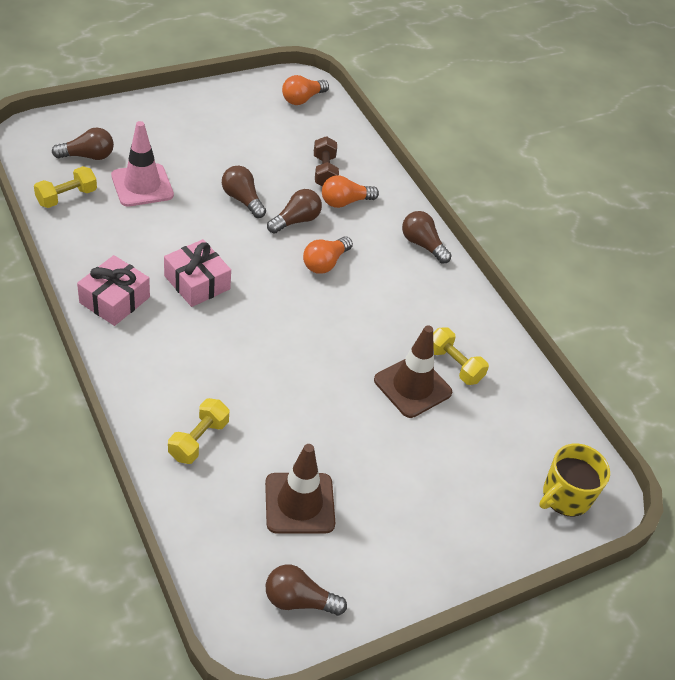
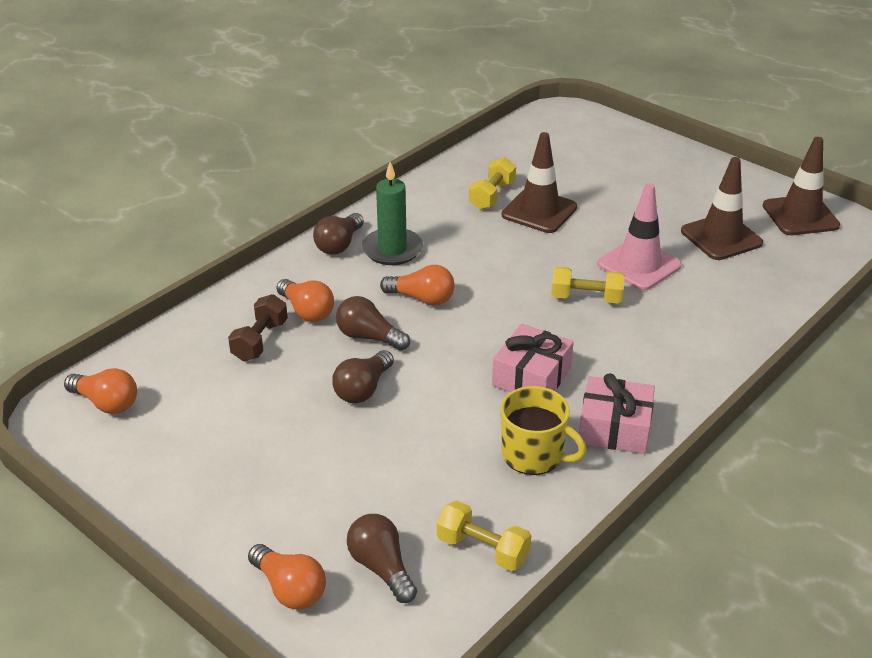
camera: 105 degrees left, 10 degrees down
pink traffic cone [111,121,174,207] -> pink traffic cone moved to [597,183,682,290]
yellow dumbbell [168,398,229,464] -> yellow dumbbell moved to [551,267,625,303]
brown light bulb [266,564,347,616] -> brown traffic cone [763,137,840,235]
brown dumbbell [314,136,339,186] -> brown dumbbell turned 45 degrees counterclockwise [228,294,288,361]
yellow mug [539,444,610,517] -> yellow mug moved to [501,386,586,475]
none -> orange light bulb [248,544,326,610]
none -> green candle [362,162,423,265]

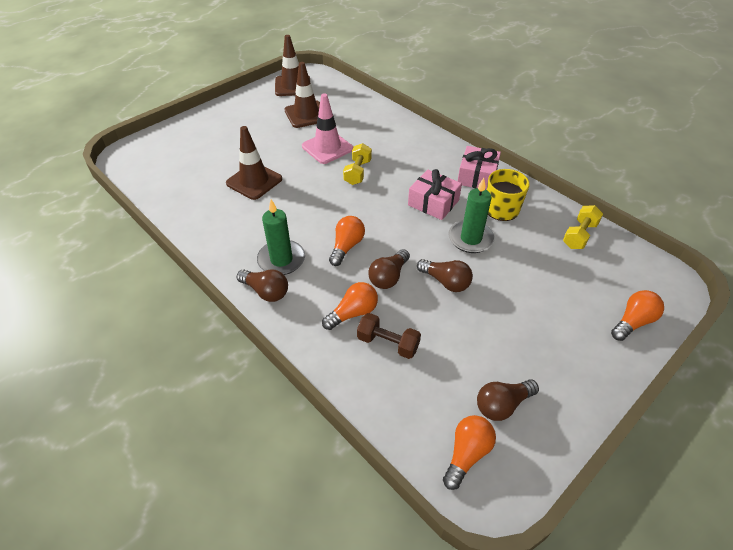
camera: 85 degrees left, 10 degrees up
brown light bulb [347,514,417,603] -> brown light bulb moved to [477,379,539,421]
yellow dumbbell [469,157,516,210] -> none
none -> green candle [449,178,495,253]

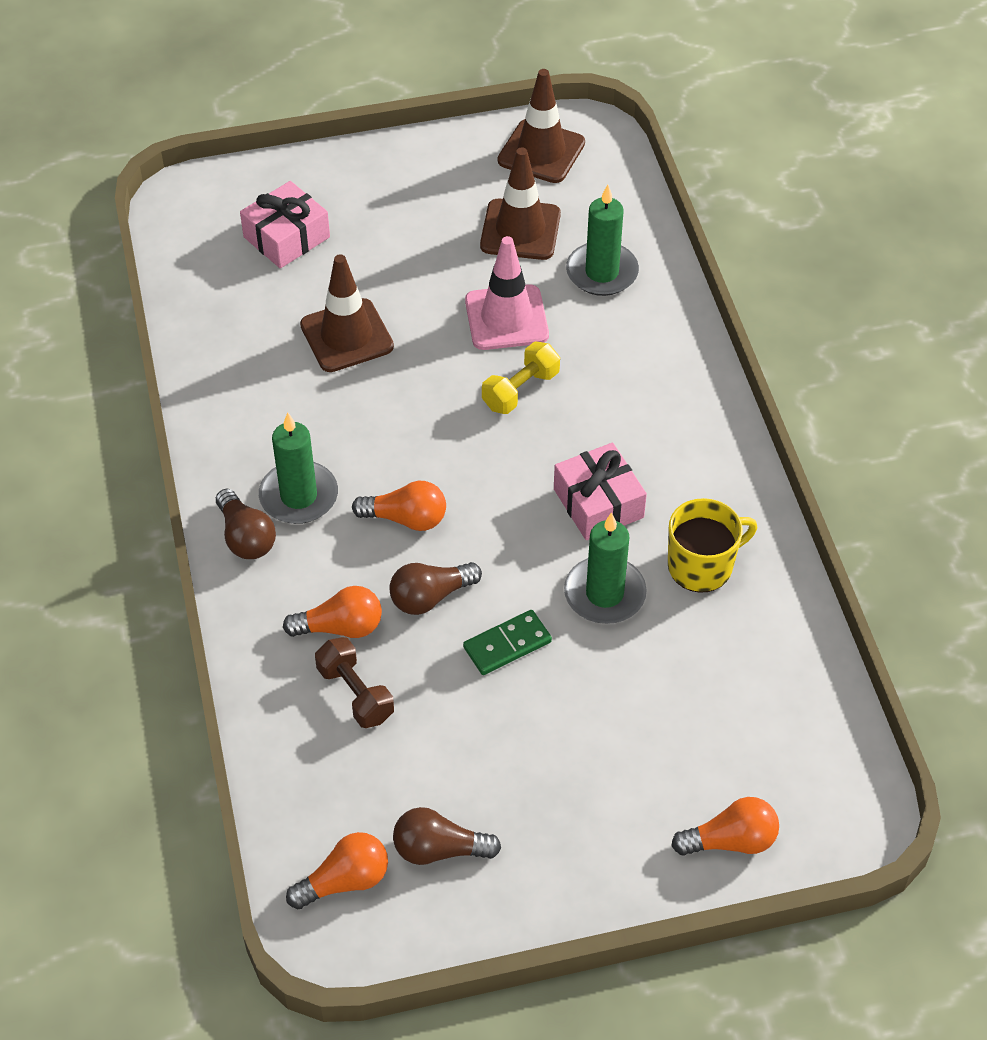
camera: 30 degrees right, 5 degrees up
orange light bulb [329,216,365,266] -> orange light bulb turned 45 degrees clockwise [352,481,446,531]
brown light bulb [417,259,473,292] -> green domino [463,610,552,675]
pink gift [458,146,501,190] -> pink gift moved to [240,181,330,268]
yellow dumbbell [563,205,603,249] -> none
none -> green candle [566,185,639,296]

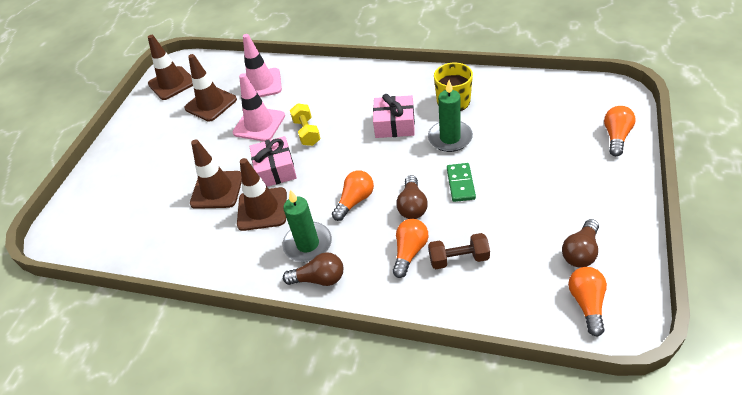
camera: 55 degrees left, 5 degrees down
pink gift [240,181,330,268] -> pink gift moved to [249,136,297,187]
green candle [566,185,639,296] -> pink traffic cone [243,34,282,97]
none -> brown traffic cone [237,158,287,231]

